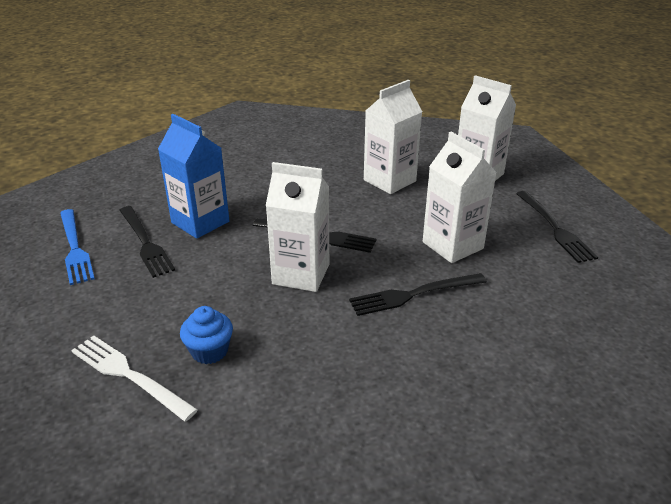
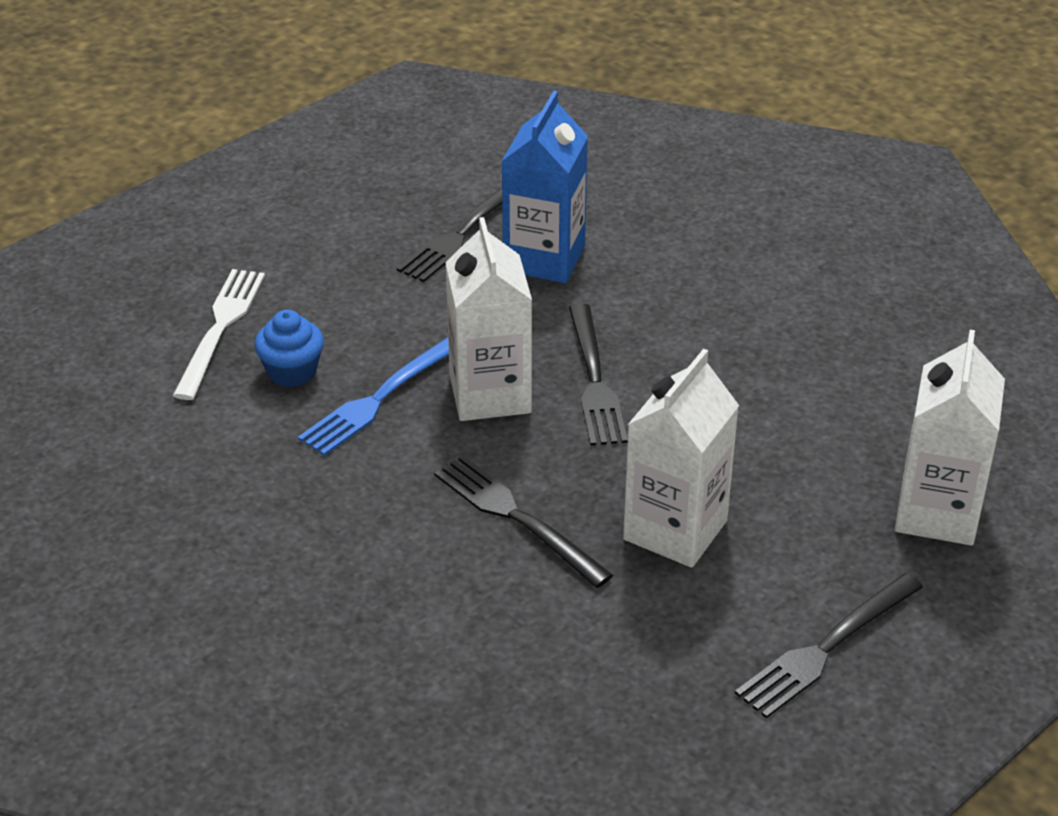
camera: 65 degrees right, 5 degrees up
blue fork [60,209,95,285] -> blue fork moved to [298,337,449,456]
white carton [364,80,422,194] -> none

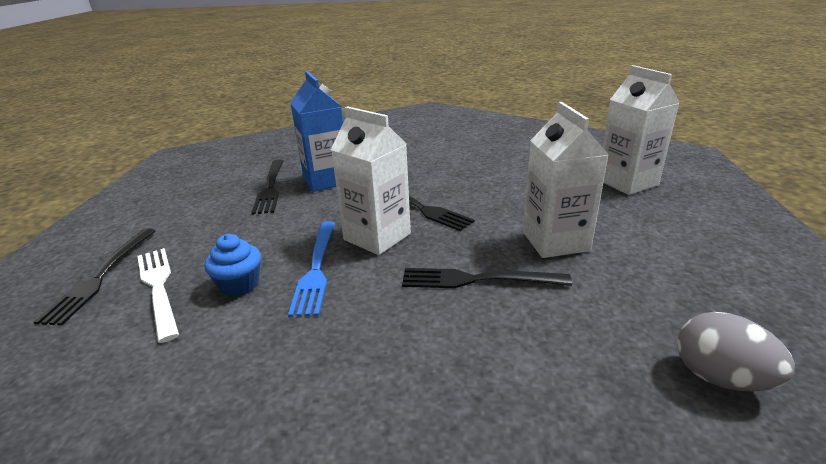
camera: 40 degrees left, 10 degrees down
black fork [735,573,923,719] -> black fork moved to [34,228,155,326]
none -> grey egg [677,312,795,392]

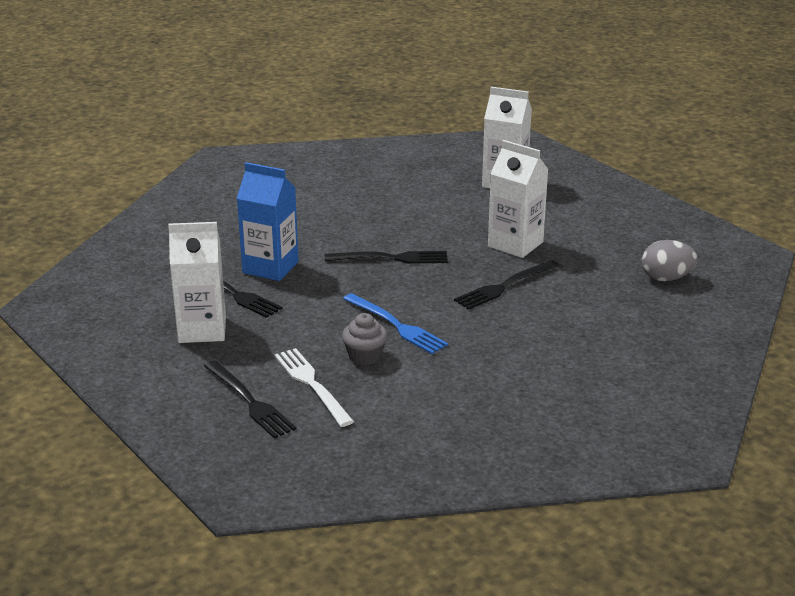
camera: 45 degrees left, 0 degrees up
white fork [137,248,179,343] -> white fork turned 45 degrees clockwise [274,348,354,427]
blue cupcake [204,234,261,296] -> grey cupcake [342,313,388,365]
white carton [331,106,411,255] -> white carton moved to [168,222,226,343]

